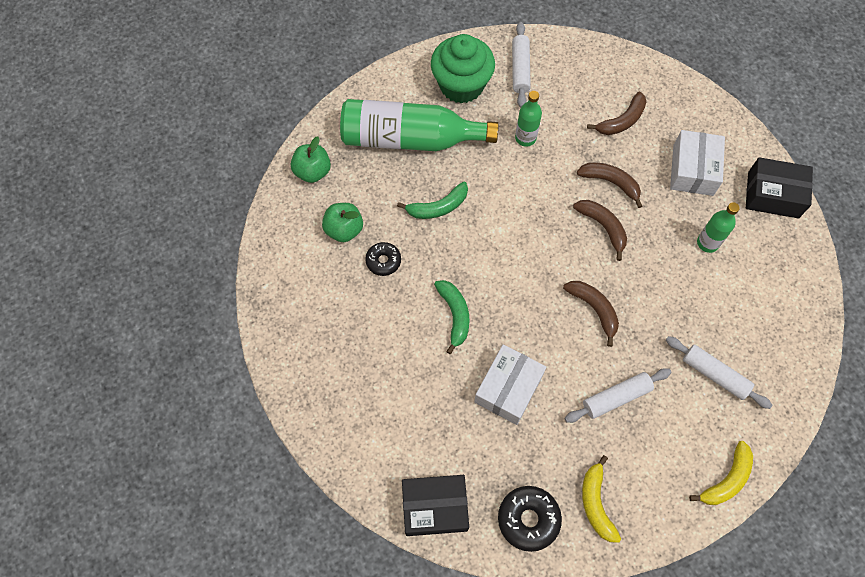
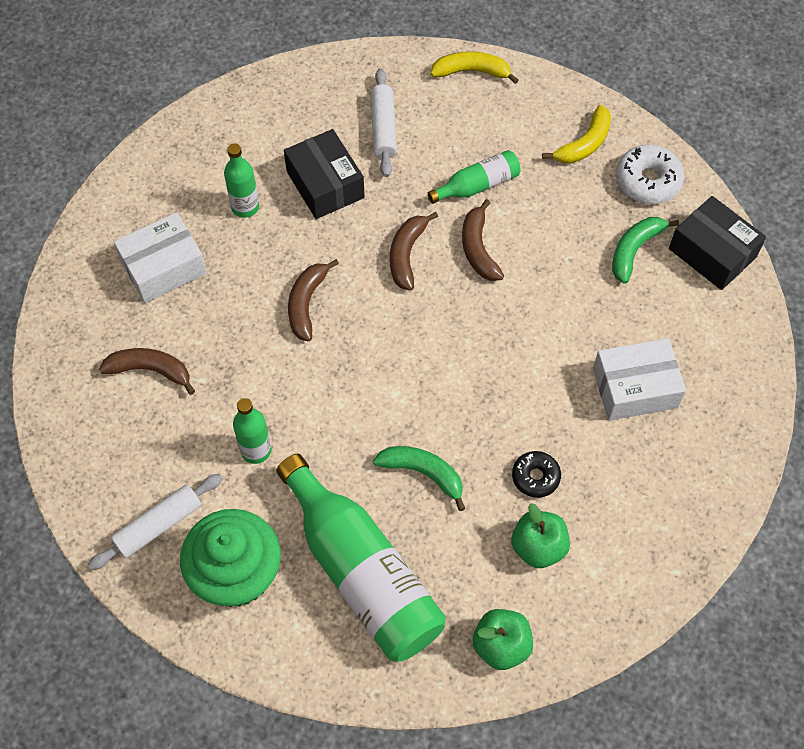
camera: 130 degrees left, 5 degrees down
green banana [434,280,470,354] -> green banana moved to [612,217,679,284]
white box [474,344,546,425] -> white box moved to [593,338,686,421]
black donut [498,486,562,552] -> white donut [616,145,684,204]
white rolling pin [565,368,671,423] -> green bottle [428,150,521,204]
brown banana [577,162,643,208] -> brown banana moved to [462,199,504,281]
black box [746,157,813,219] -> black box moved to [284,129,365,219]

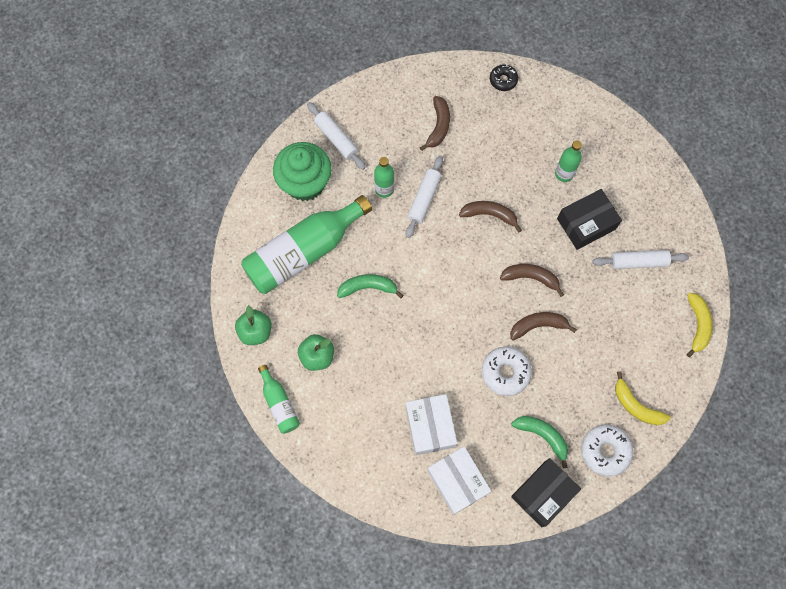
camera: 90 degrees right, 10 degrees up
white box [114,212,207,303] -> white box moved to [427,446,491,515]
green banana [373,446,466,511] -> green banana turned 120 degrees counterclockwise [337,274,403,298]
green bottle [428,150,521,204] -> green bottle moved to [258,365,300,434]
black donut [512,451,561,498] -> black donut moved to [490,64,518,91]
none -> white rolling pin [406,155,443,238]
none -> white donut [482,347,532,396]

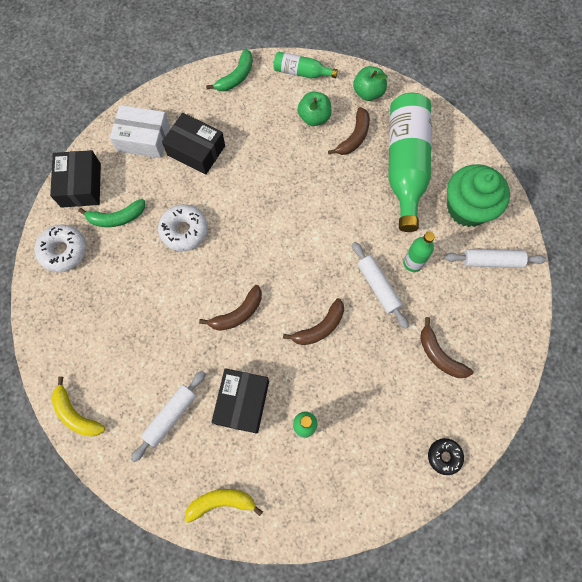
camera: 130 degrees right, 0 degrees up
green banana [337,274,403,298] -> green banana moved to [206,49,253,91]
white box [405,394,457,455] -> black box [162,113,225,175]
brown banana [510,312,577,340] -> brown banana moved to [328,107,370,155]
yellow banana [615,371,671,425] -> yellow banana moved to [185,489,263,523]

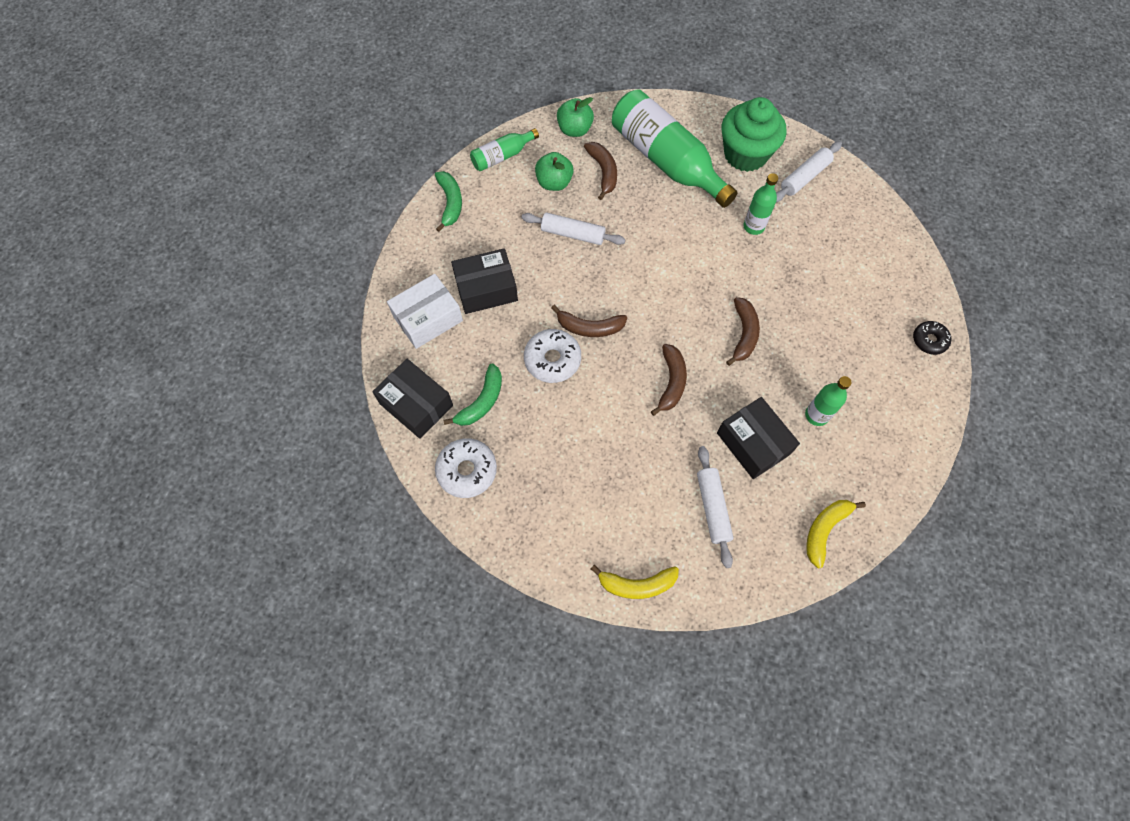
camera: 45 degrees left, 5 degrees down
white rolling pin [352,242,409,329] -> white rolling pin moved to [521,212,626,245]
brown banana [420,317,473,378] -> brown banana moved to [551,305,627,337]

